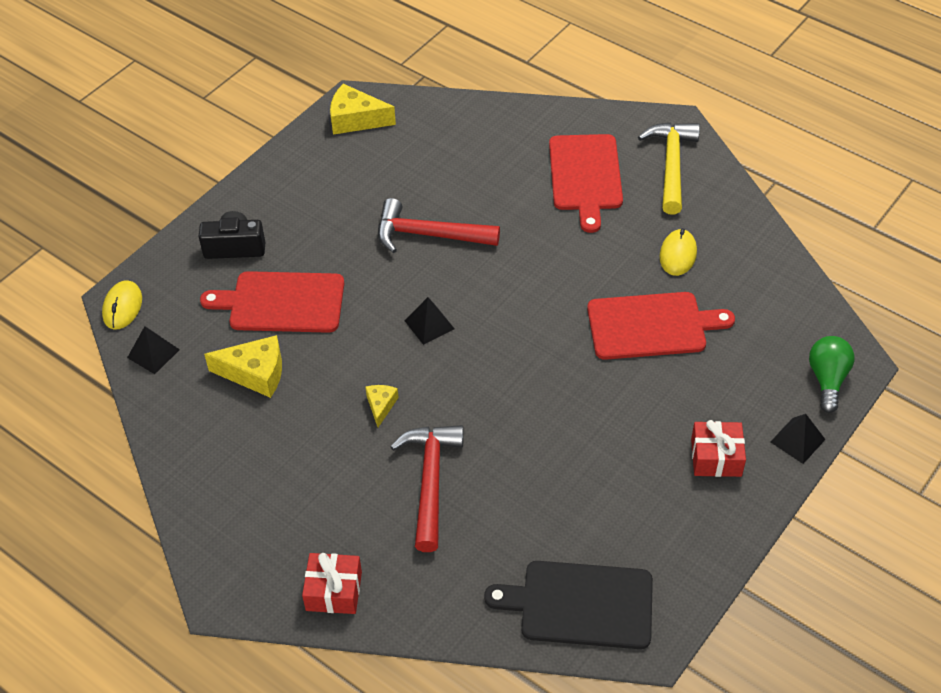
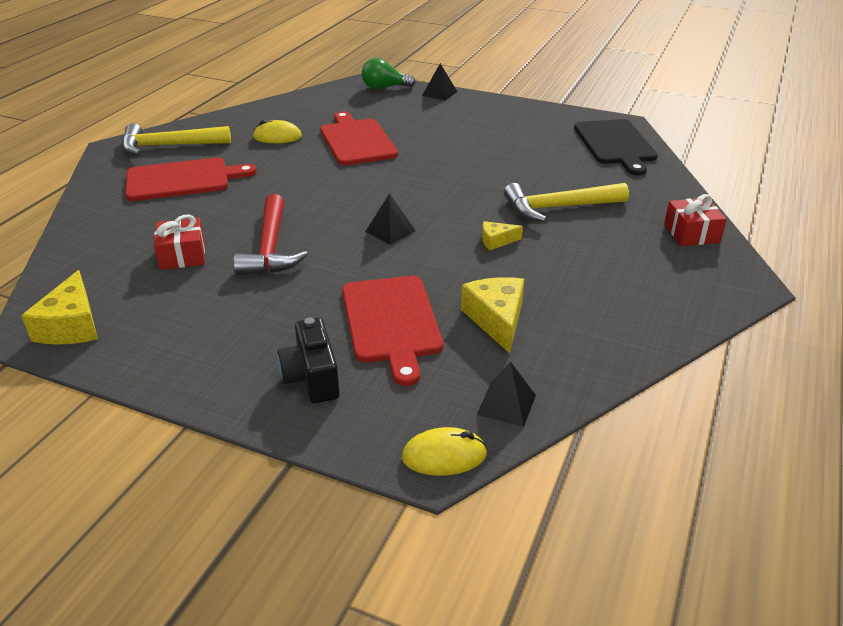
camera: 105 degrees left, 15 degrees down
red hammer [390,425,464,552] -> yellow hammer [504,183,629,222]
red gift [691,420,746,477] -> red gift moved to [154,215,205,270]

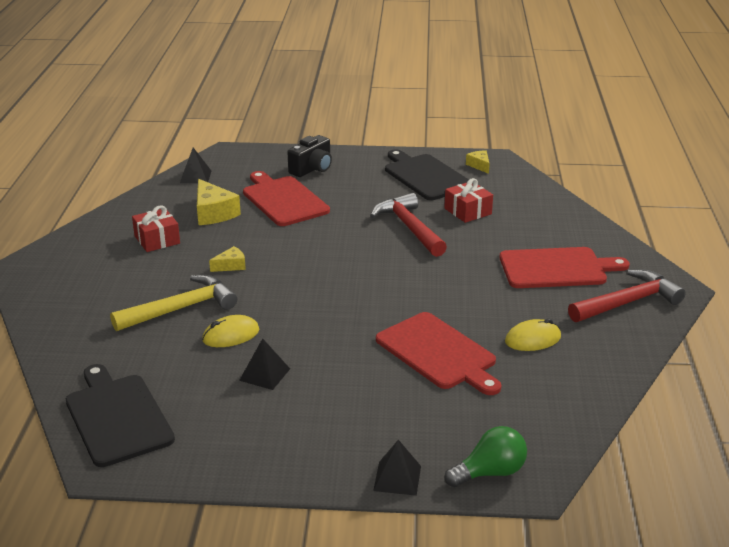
camera: 160 degrees right, 5 degrees down
yellow cheese [21,270,98,344] -> yellow cheese [466,150,490,174], size x0.56
yellow hammer [122,123,231,155] -> red hammer [568,269,686,322]
red cutting board [125,158,257,201] -> red cutting board turned 150 degrees counterclockwise [500,247,630,288]
black camera [278,318,339,403] -> black camera turned 75 degrees clockwise [287,135,332,177]
black pyramid [365,193,416,245] -> black pyramid moved to [239,338,290,390]
yellow mouse [402,427,487,476] -> yellow mouse moved to [202,315,259,347]
red gift [664,194,727,246] -> red gift moved to [132,205,180,252]
none -> black cutting board [385,149,469,200]

